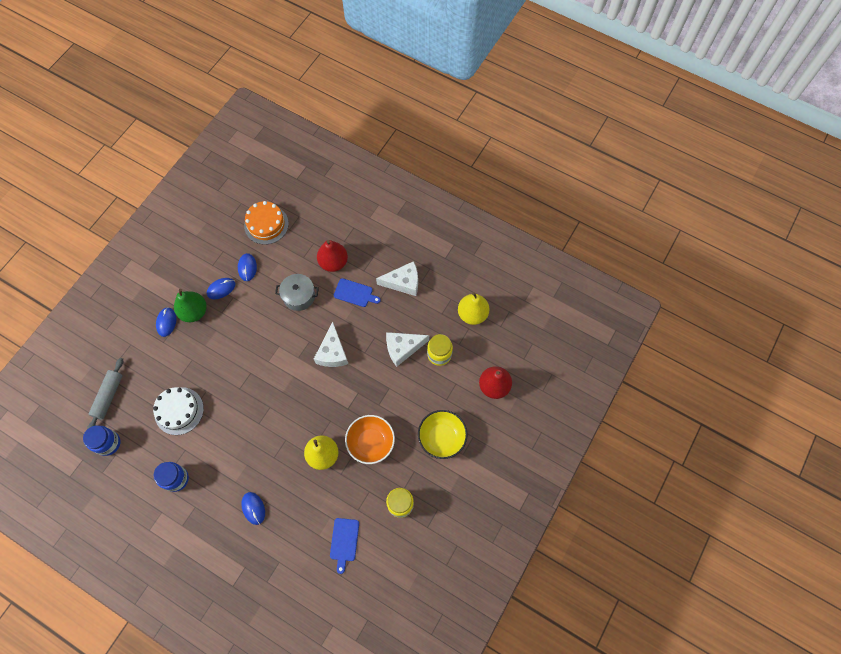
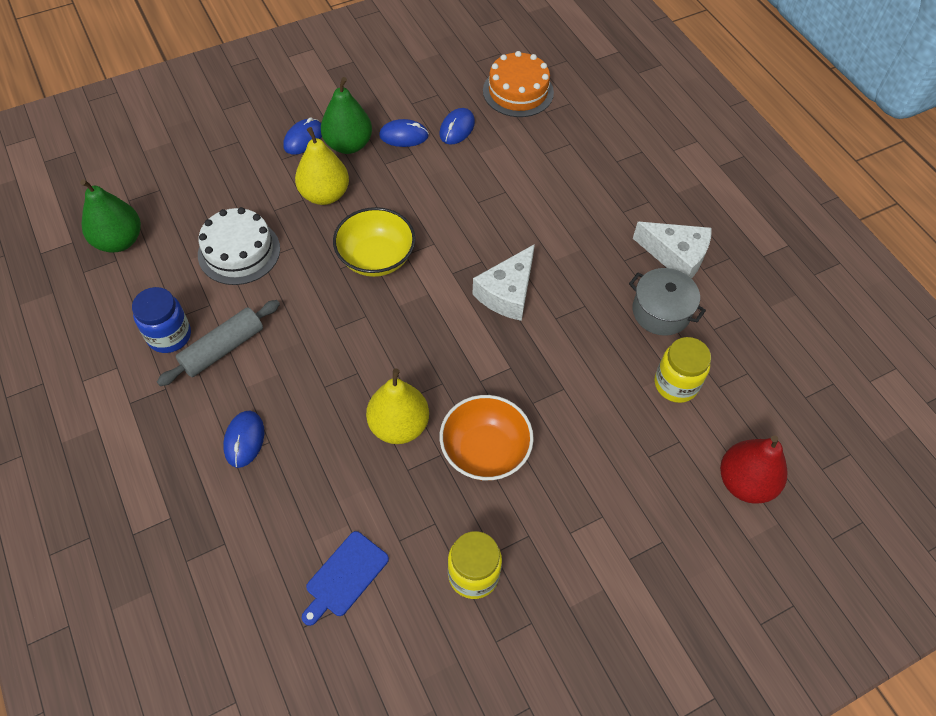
camera: 30 degrees right, 10 degrees down
blue jar [83,425,120,456] -> green pear [80,179,141,253]
grey rolling pin [87,358,123,429] -> grey rolling pin moved to [157,300,280,386]
grey pot [275,274,319,311] -> grey pot moved to [629,268,706,336]
red pear [317,240,348,272] -> none
blue cutting board [334,278,381,307] -> none
white cheese [386,332,429,367] -> none
yellow bowl [418,410,467,459] -> yellow bowl moved to [333,207,415,277]
yellow pear [458,292,489,325] -> yellow pear moved to [295,127,349,205]

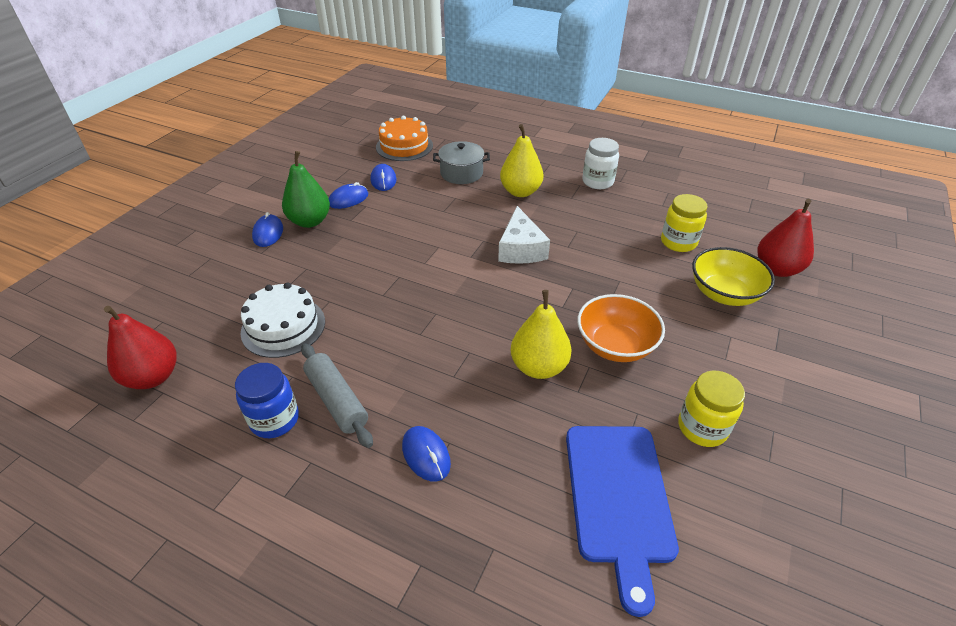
camera: 35 degrees left, 15 degrees down
green pear [80,179,141,253] -> red pear [104,306,177,389]
grey rolling pin [157,300,280,386] -> grey rolling pin turned 45 degrees counterclockwise [301,343,373,448]
yellow pear [295,127,349,205] -> yellow pear moved to [500,124,543,197]
blue cutting board [302,531,389,626] -> blue cutting board [566,426,679,617], size x1.80
yellow bowl [333,207,415,277] -> yellow bowl moved to [692,247,775,306]
grey pot [629,268,706,336] -> grey pot moved to [433,141,490,184]
white cheese [633,222,712,279] -> white jar [582,138,619,189]

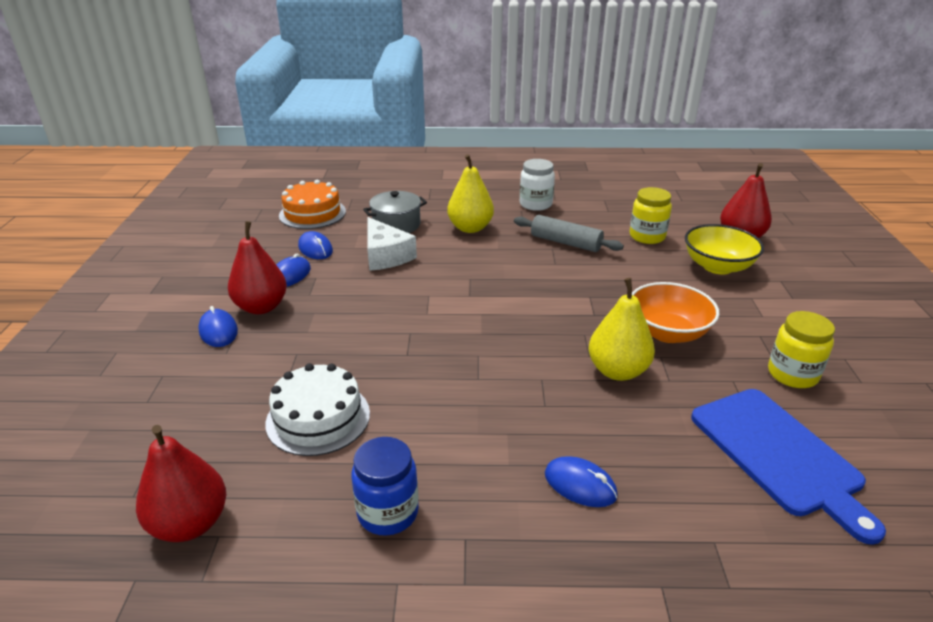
camera: 25 degrees left, 10 degrees down
green pear [282,151,330,228] -> red pear [228,221,287,314]
grey rolling pin [301,343,373,448] -> grey rolling pin moved to [514,215,624,252]
white cheese [498,206,550,264] -> white cheese moved to [367,217,417,271]

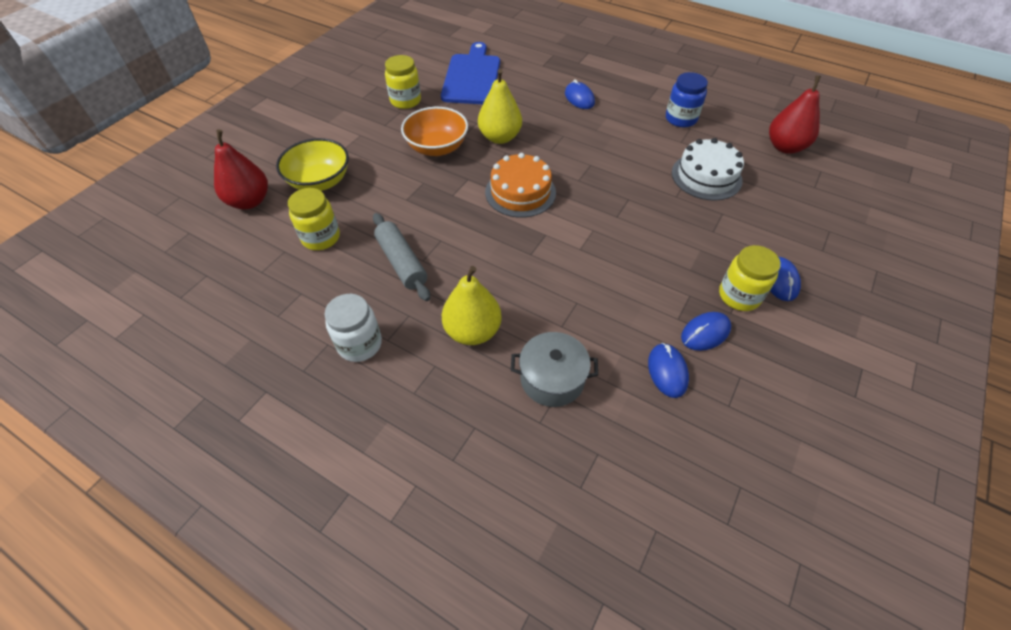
camera: 150 degrees left, 20 degrees up
red pear [228,221,287,314] -> yellow jar [719,245,781,311]
orange cake [279,180,346,229] -> orange cake moved to [485,153,556,218]
white cheese [367,217,417,271] -> none

